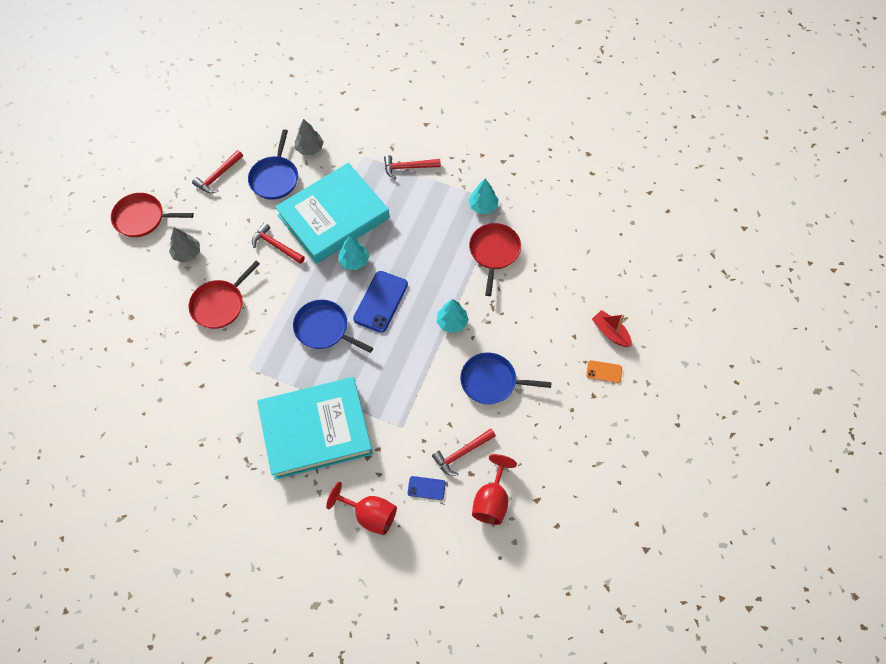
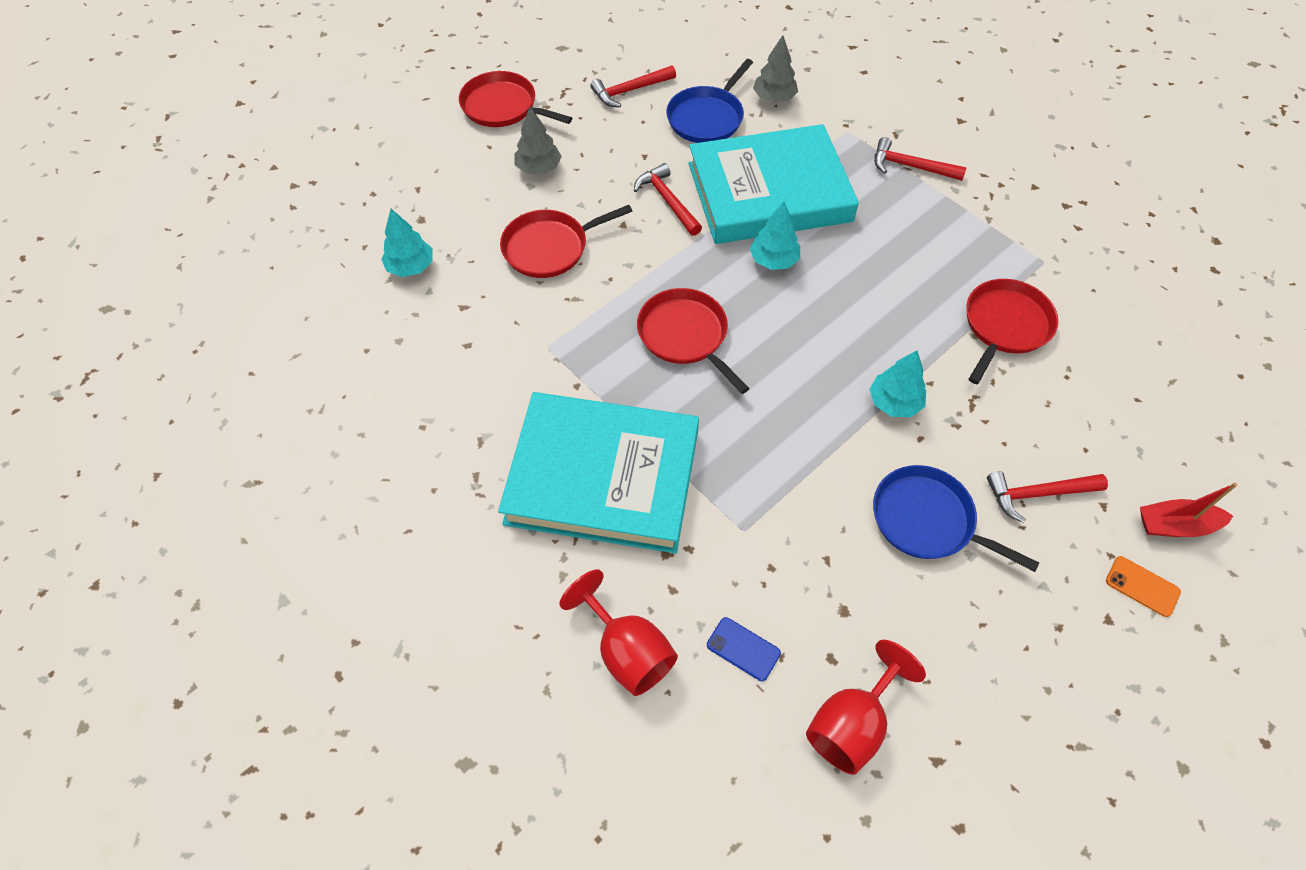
camera: 25 degrees right, 5 degrees down
blue pan [293,300,373,353] -> red pan [637,288,750,394]
blue phone [353,271,408,333] -> none
red hammer [432,429,496,476] -> red hammer moved to [987,471,1108,523]
turquoise tree [468,179,499,214] -> turquoise tree moved to [381,209,433,277]
red boat [592,310,632,347] -> red boat turned 75 degrees counterclockwise [1140,483,1237,537]

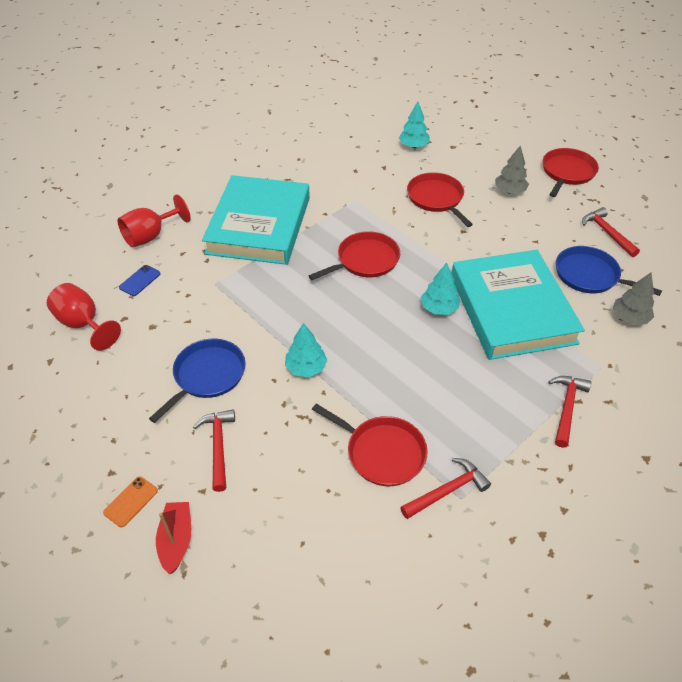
camera: 90 degrees right, 10 degrees down
red hammer [634,163,702,236] -> red hammer moved to [400,458,491,519]

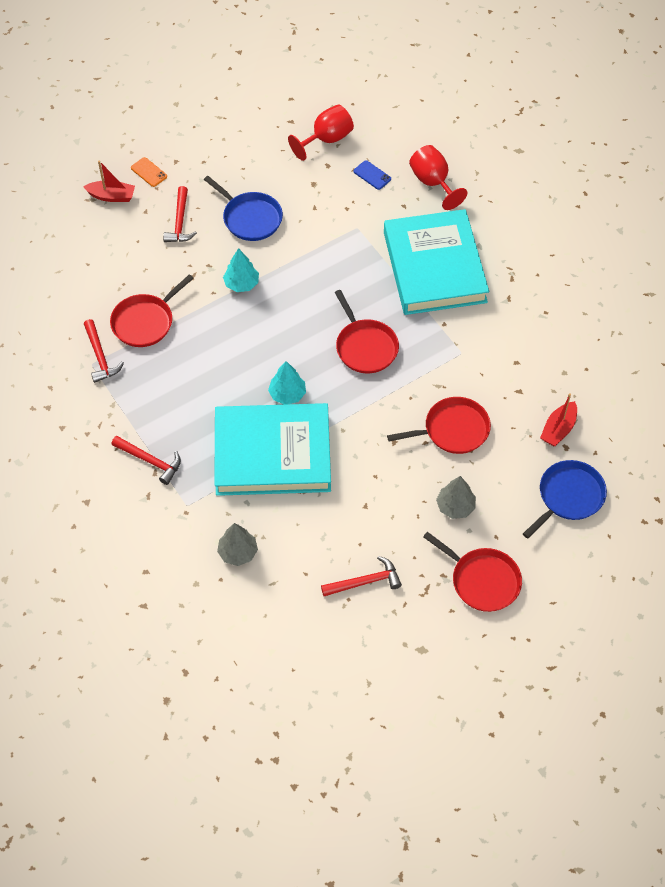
camera: 100 degrees right, 10 degrees up
red hammer [193,409,235,492] -> red hammer turned 90 degrees clockwise [163,186,197,242]
turquoise book [202,175,310,265] -> turquoise book turned 60 degrees clockwise [384,209,489,315]
turquoise tree [399,101,430,148] -> red boat [540,393,577,446]
blue pan [556,246,662,296] -> blue pan moved to [523,460,607,538]

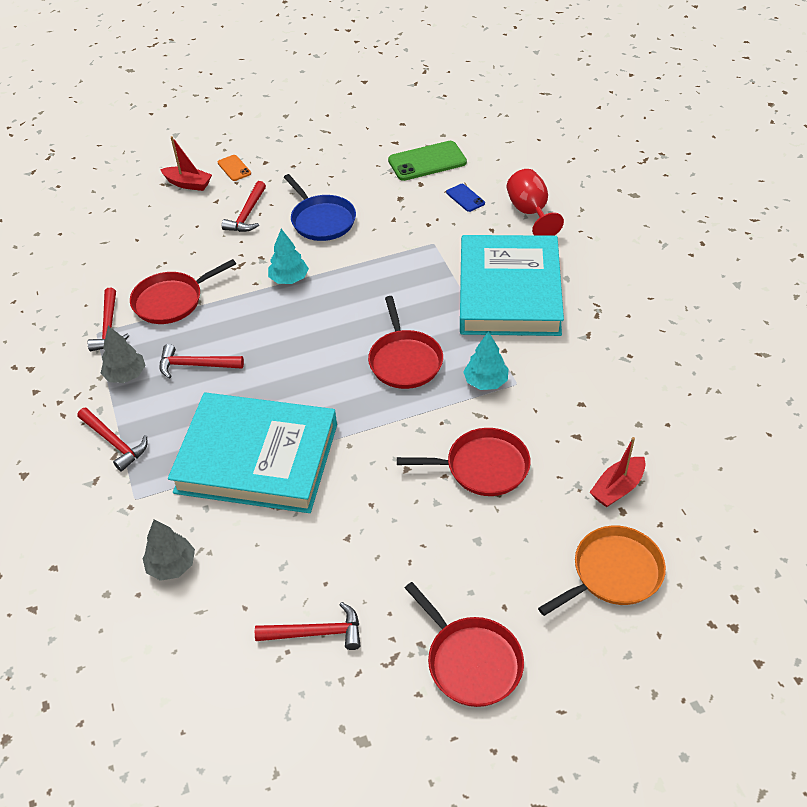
camera: 15 degrees right, 10 degrees down
turquoise tree [268,361,306,405] -> turquoise tree moved to [463,331,509,390]
red goblet [288,104,354,161] -> green phone [388,141,467,181]
grey tree [436,476,476,519] -> grey tree moved to [100,326,146,383]
blue pan [523,460,607,538] -> orange pan [538,526,666,616]
none -> red hammer [159,344,244,379]

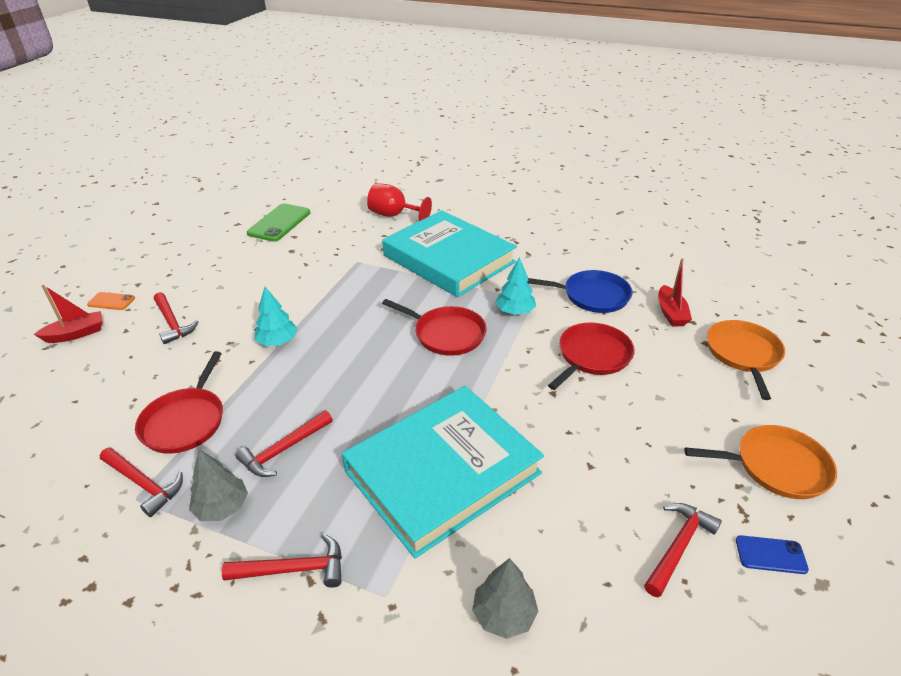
camera: 50 degrees left, 10 degrees down
blue pan [284,174,356,241] -> blue pan moved to [527,270,632,313]
red pan [405,582,524,707] -> orange pan [684,425,837,499]
blue phone [446,184,485,212] -> blue phone moved to [736,535,809,574]

